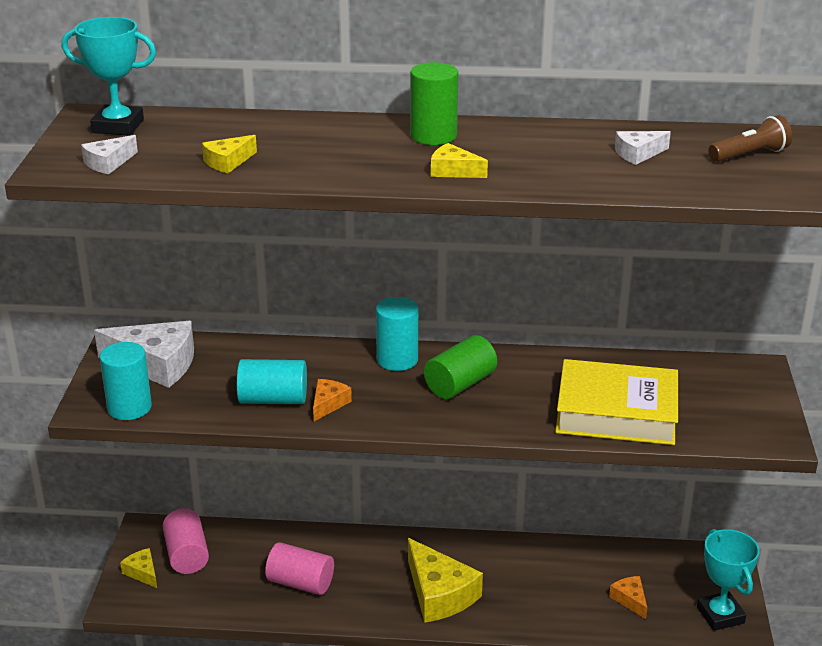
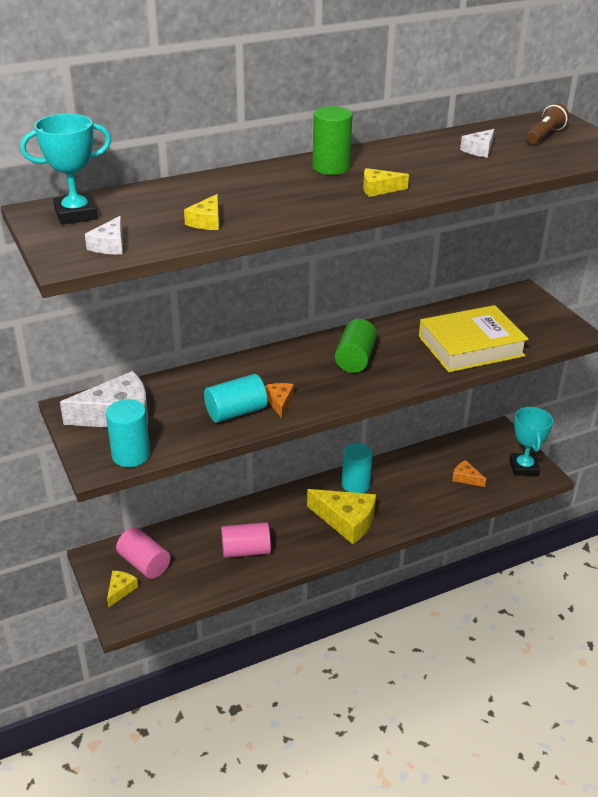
camera: 30 degrees left, 5 degrees up
yellow cheese [120,548,157,588] -> yellow cheese turned 90 degrees clockwise [107,571,138,608]
turquoise cylinder [376,297,418,371] -> turquoise cylinder moved to [342,443,373,493]
turquoise trophy [697,529,760,631] -> turquoise trophy turned 45 degrees clockwise [509,406,553,476]

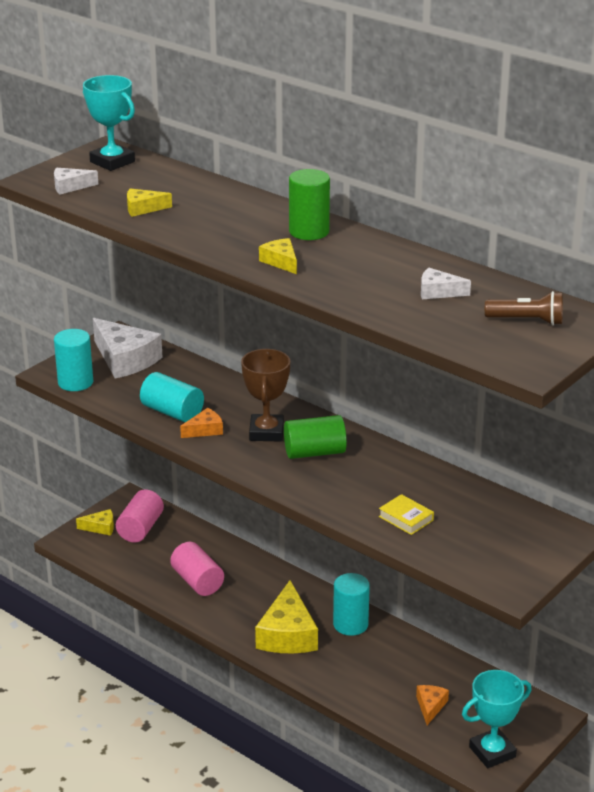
camera: 65 degrees right, 5 degrees down
yellow book [419,305,529,372] -> yellow book [379,494,434,535], size x0.41
none -> brown trophy [241,349,290,442]

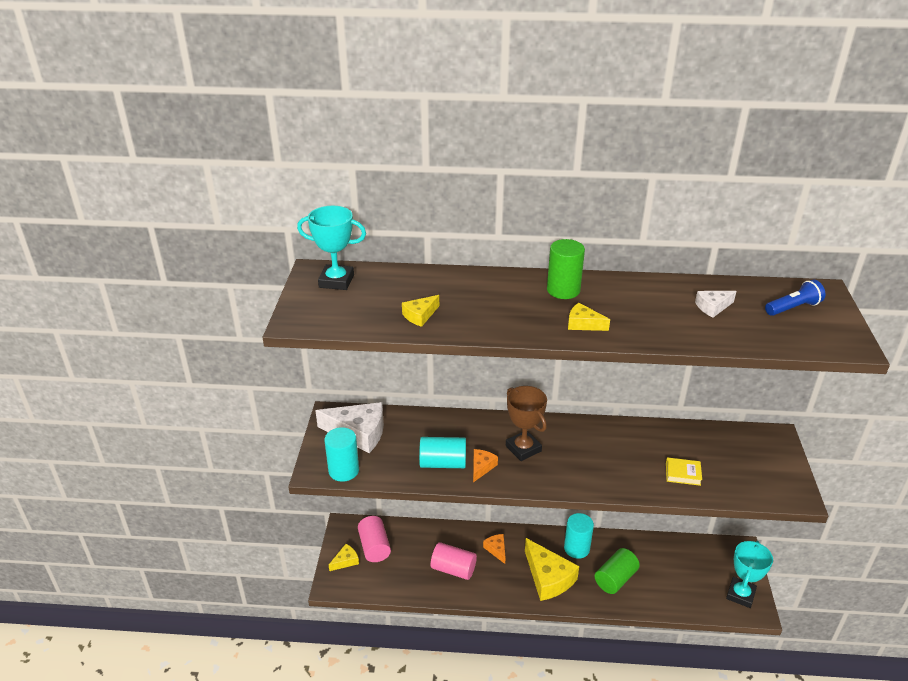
camera: 35 degrees left, 5 degrees up
white cheese [54,168,98,195] -> none
green cylinder [284,415,347,459] -> green cylinder moved to [595,548,640,594]
orange cheese [416,685,449,725] -> orange cheese moved to [483,534,506,564]
brown flashlight [485,291,563,325] -> blue flashlight [765,280,826,316]

